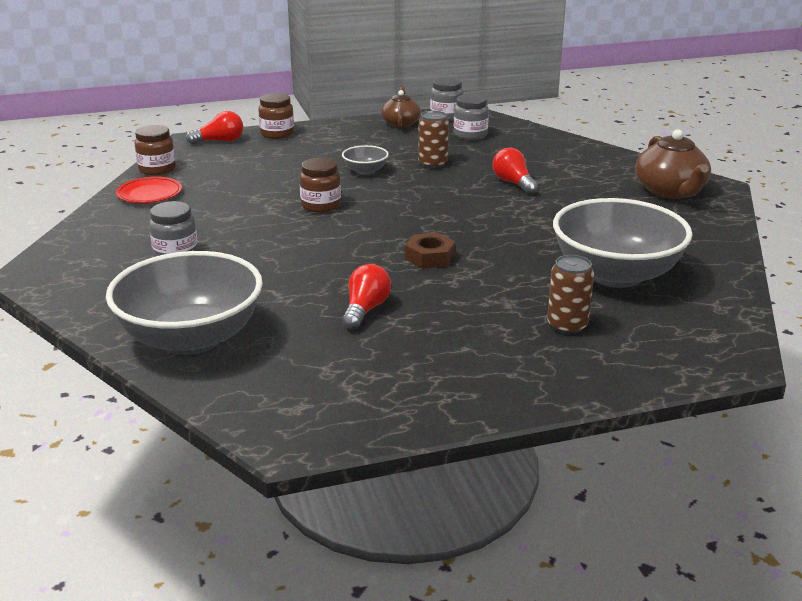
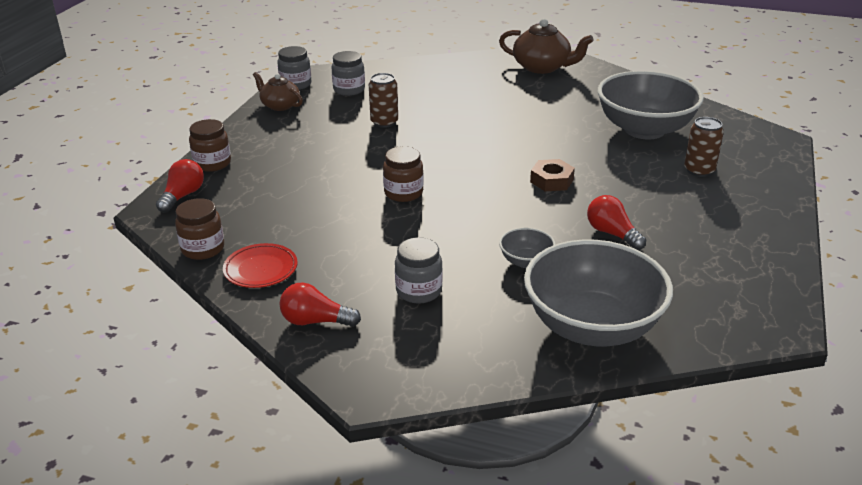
camera: 55 degrees left, 5 degrees up
grey bowl [342,145,389,175] -> grey bowl moved to [499,228,556,268]
red light bulb [492,148,538,194] -> red light bulb moved to [279,282,361,327]

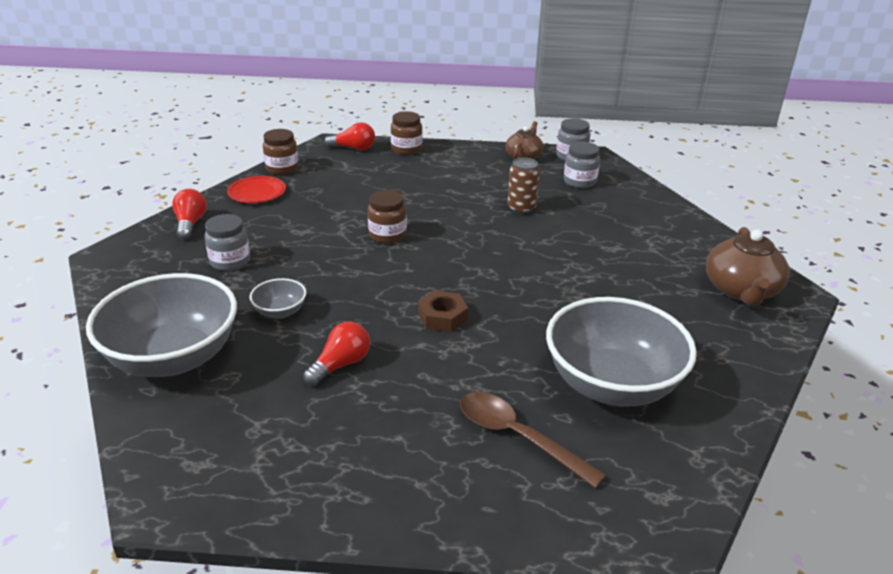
camera: 75 degrees right, 0 degrees up
brown can [684,117,724,177] -> brown spoon [460,392,606,488]

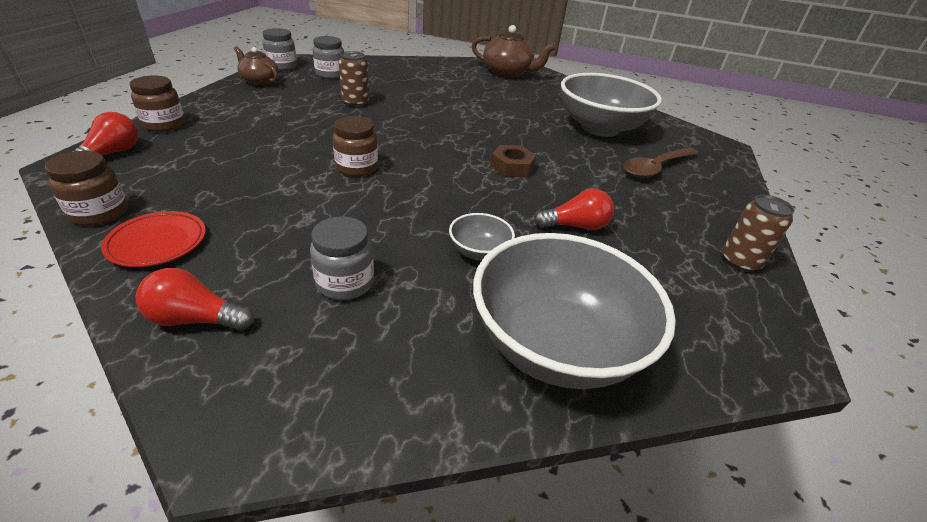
camera: 80 degrees left, 5 degrees up
red light bulb [303,322,370,386] -> red light bulb turned 120 degrees clockwise [534,189,614,230]
none -> brown can [722,195,795,272]

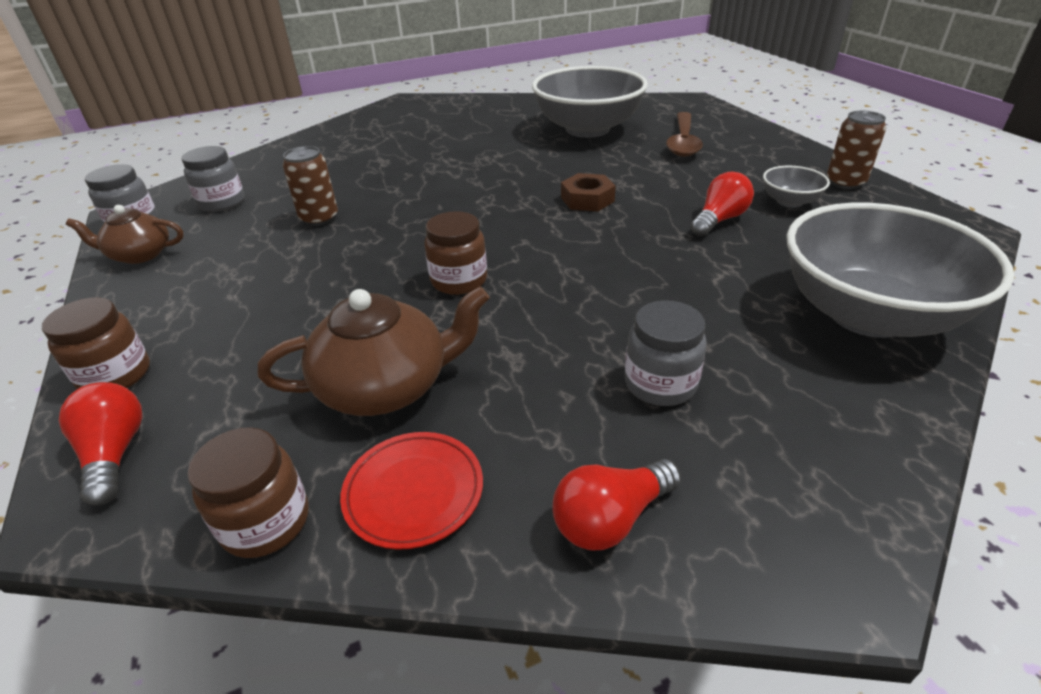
camera: 35 degrees left, 0 degrees up
grey bowl [449,213,515,261] -> grey bowl moved to [763,166,830,208]
brown teapot [472,25,556,78] -> brown teapot moved to [257,286,490,416]

